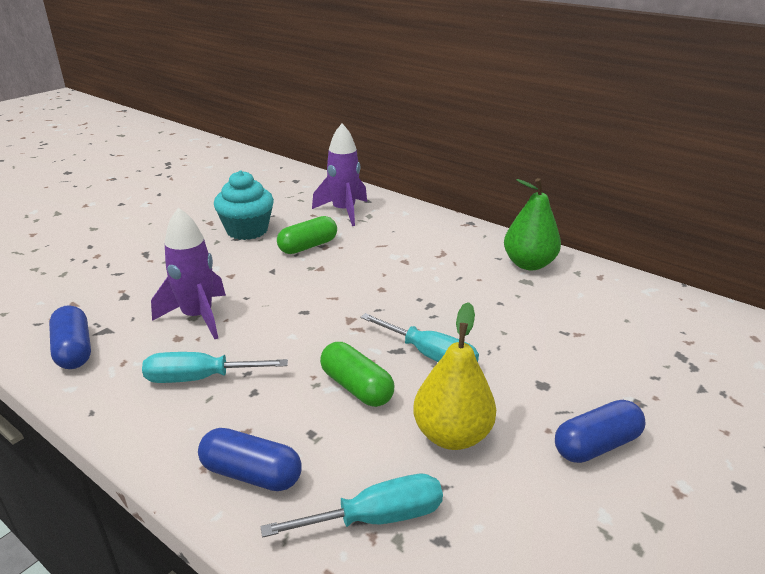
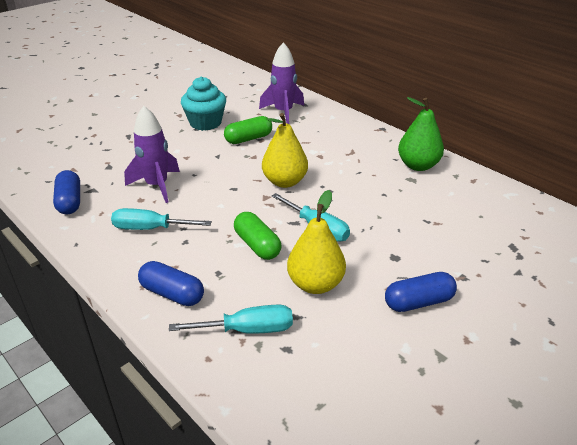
camera: 10 degrees right, 5 degrees up
none -> yellow pear [262,113,308,188]

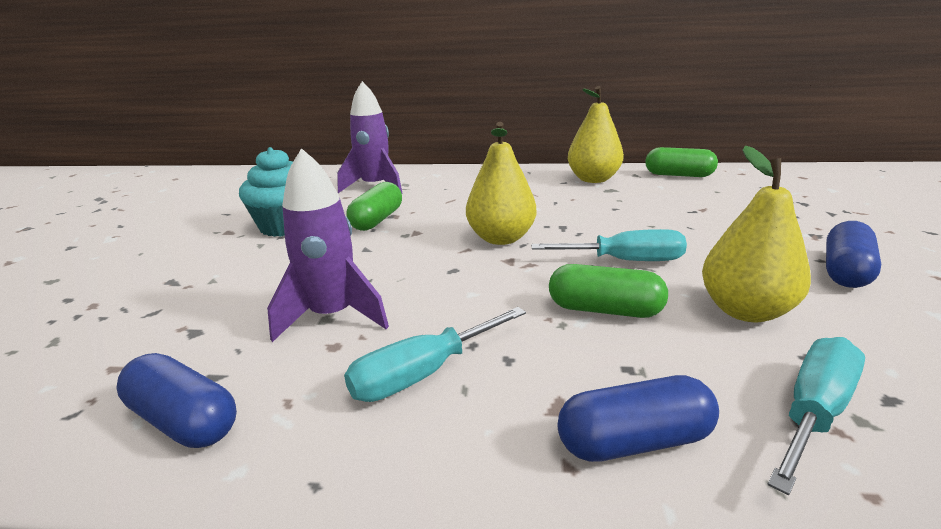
camera: 40 degrees left, 10 degrees down
green pear [398,97,444,171] -> yellow pear [568,86,624,183]
none -> green capsule [645,147,718,177]

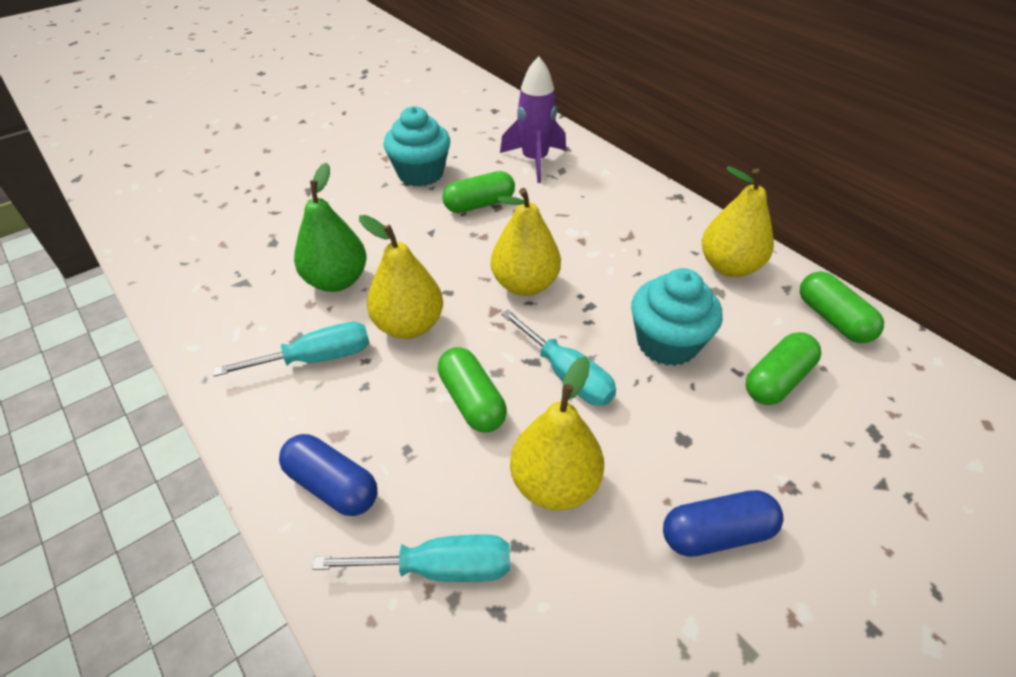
camera: 45 degrees right, 20 degrees up
blue capsule [116,353,237,448] -> none
purple rocket [267,148,389,342] -> green pear [294,163,366,292]
turquoise screwdriver [344,307,526,402] -> turquoise screwdriver turned 150 degrees clockwise [213,322,369,377]
none -> yellow pear [359,215,443,339]
none -> turquoise cupcake [631,268,723,366]
none -> green capsule [746,332,821,405]

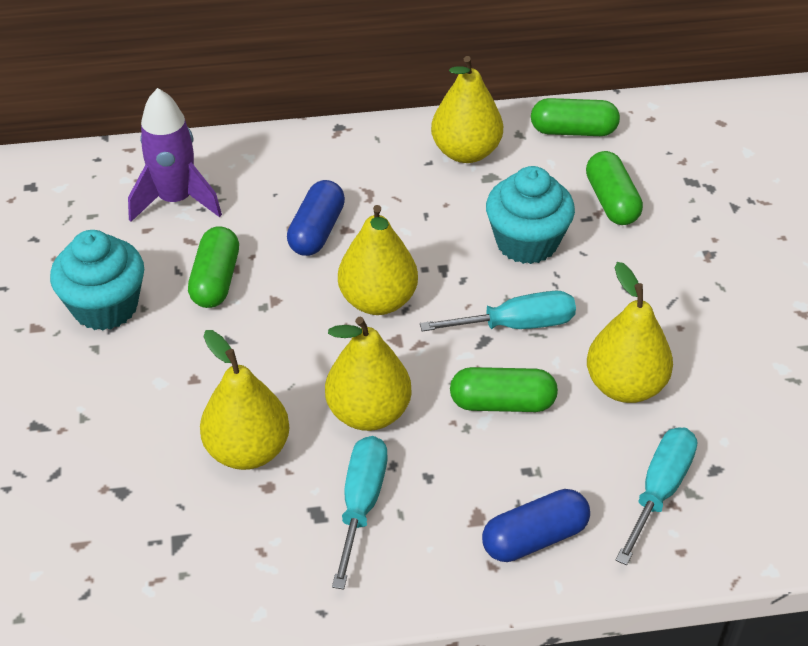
camera: 60 degrees left, 0 degrees up
green pear [294,163,366,292] -> yellow pear [200,330,290,470]
blue capsule [663,490,784,557] -> blue capsule moved to [287,180,345,256]

